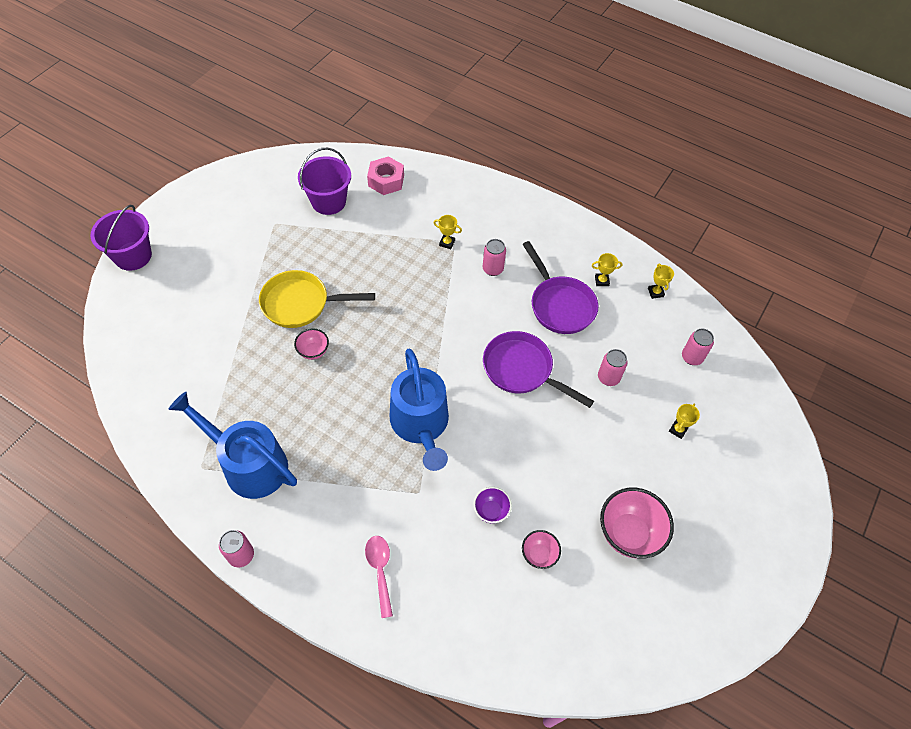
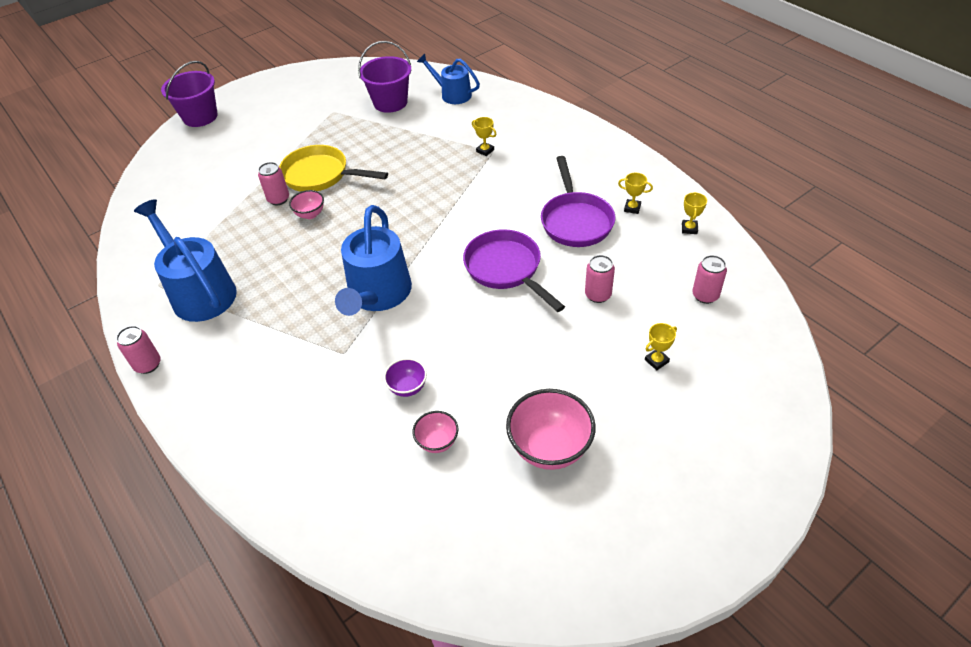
camera: 25 degrees right, 10 degrees down
pink spoon [365,536,393,618] -> none
pink nut [367,156,404,195] -> blue watering can [417,54,480,104]
pink can [483,239,506,276] -> pink can moved to [258,162,289,205]

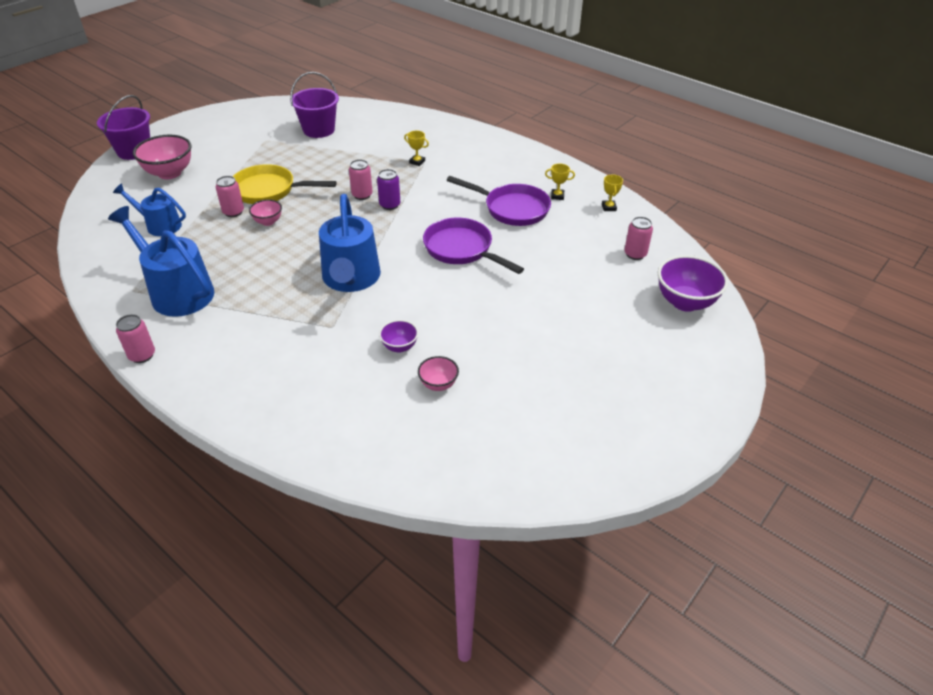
camera: 15 degrees left, 5 degrees down
blue watering can [417,54,480,104] -> blue watering can moved to [113,184,186,236]
pink bowl [506,389,596,470] -> pink bowl moved to [133,135,191,179]
purple pan [541,156,615,247] -> purple pan turned 45 degrees counterclockwise [447,176,551,226]
pink can [585,255,615,303] -> pink can moved to [349,159,373,200]
yellow trophy [645,323,677,370] -> none
none -> purple can [377,169,400,210]
none -> purple bowl [658,255,728,312]

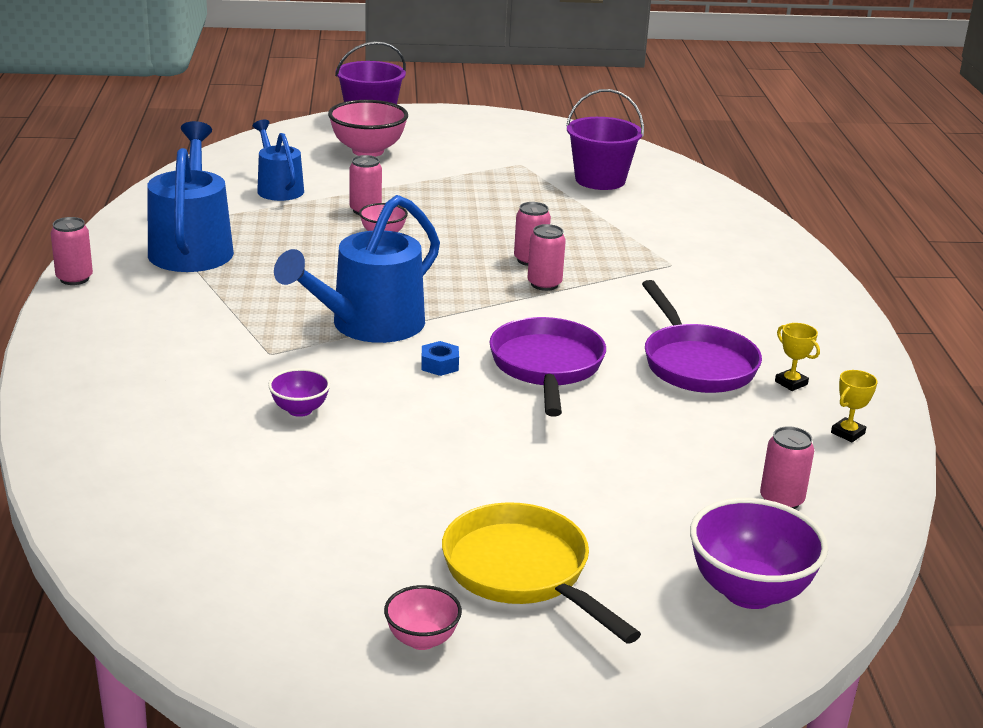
camera: 45 degrees right, 15 degrees down
yellow pan [233,164,337,204] -> yellow pan moved to [442,502,641,644]
purple can [377,169,400,210] -> pink can [527,224,566,291]
yellow trophy [404,131,429,166] -> none
pink bowl [418,356,459,391] -> pink bowl moved to [384,585,462,650]
none -> blue nut [421,341,459,376]

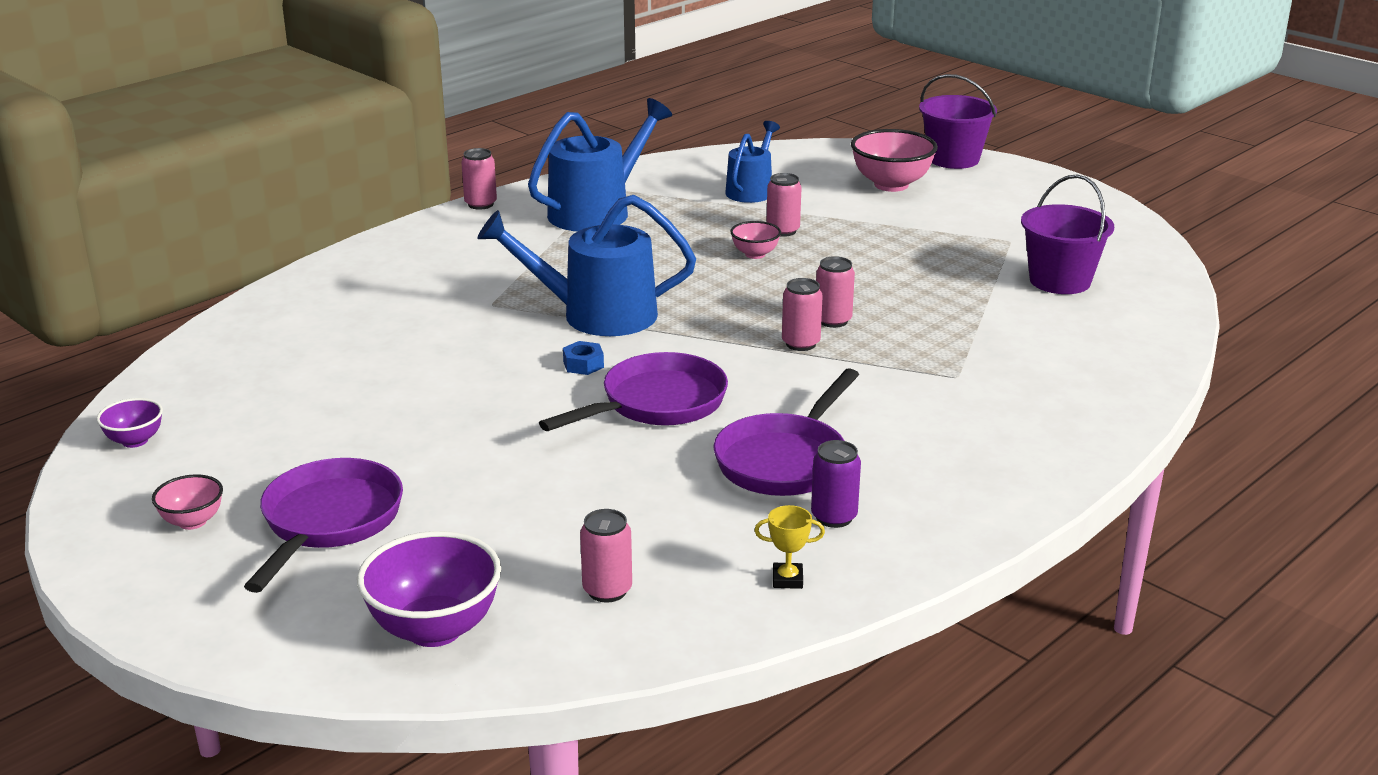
camera: 50 degrees right, 0 degrees up
purple bowl [268,368,330,417] -> purple bowl moved to [97,398,163,448]
yellow pan [442,502,641,644] -> purple pan [244,458,403,593]
yellow trophy [775,323,820,391] -> purple can [811,440,861,528]

